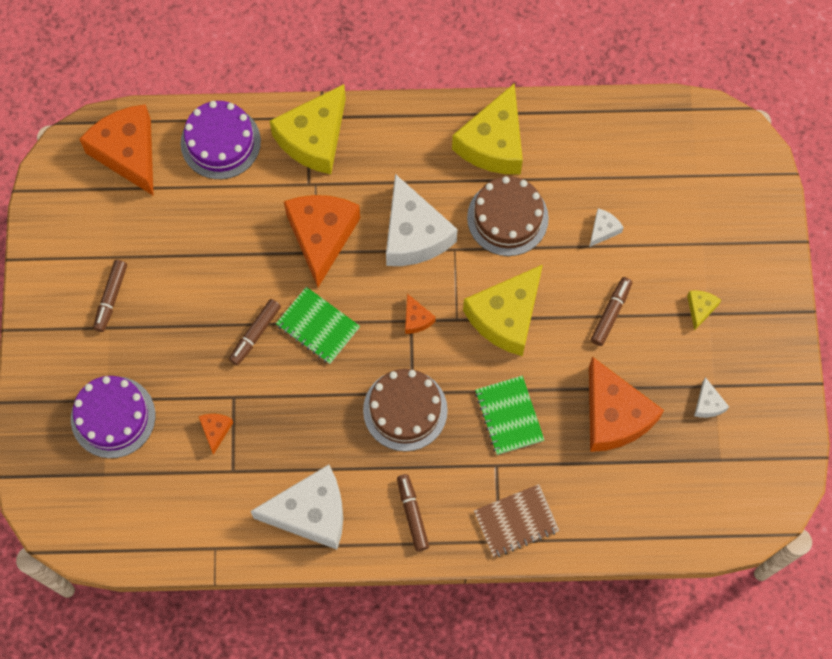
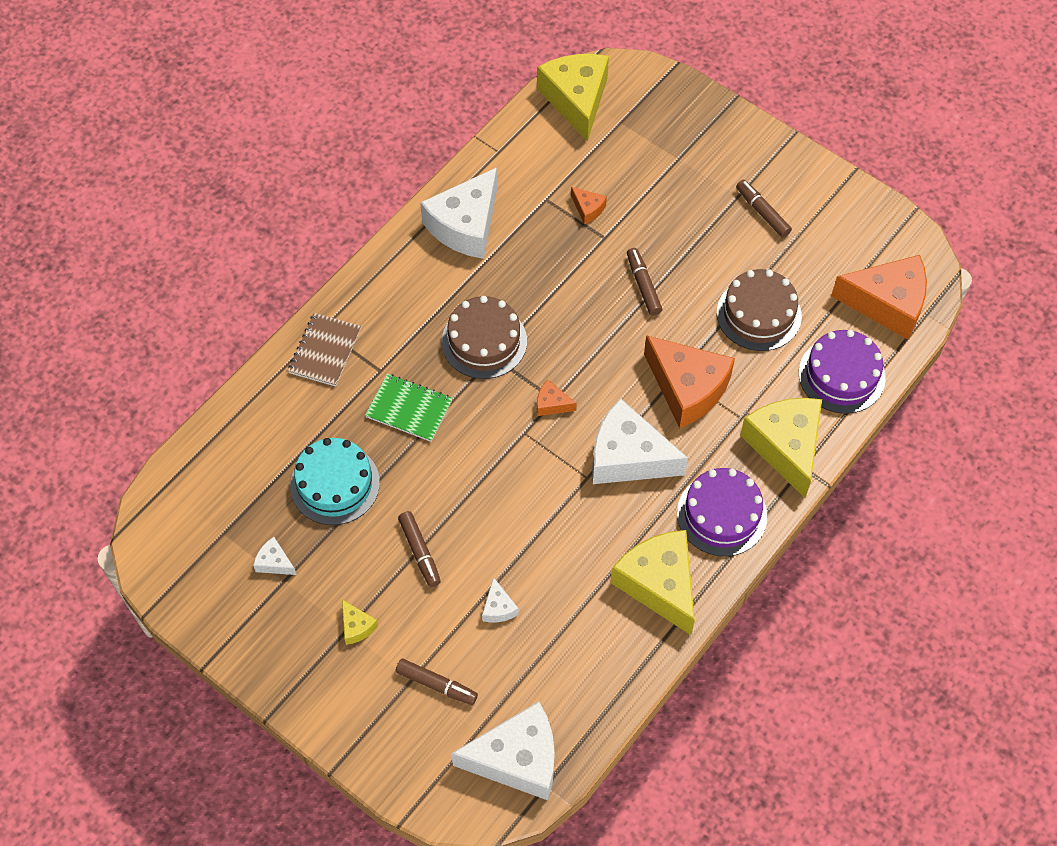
camera: 130 degrees right, 10 degrees down
purple cake [71,376,155,458] -> purple cake moved to [677,468,767,556]
green notebook [276,287,360,364] -> none
brown marker [397,474,429,551] -> brown marker moved to [396,658,478,705]
yellow cheese [463,265,543,356] -> yellow cheese moved to [537,54,609,142]
brown cake [467,176,549,256] -> brown cake moved to [717,269,802,351]
orange cheese [589,357,664,452] -> turquoise cake [290,438,380,525]
none -> white cheese [451,701,555,800]

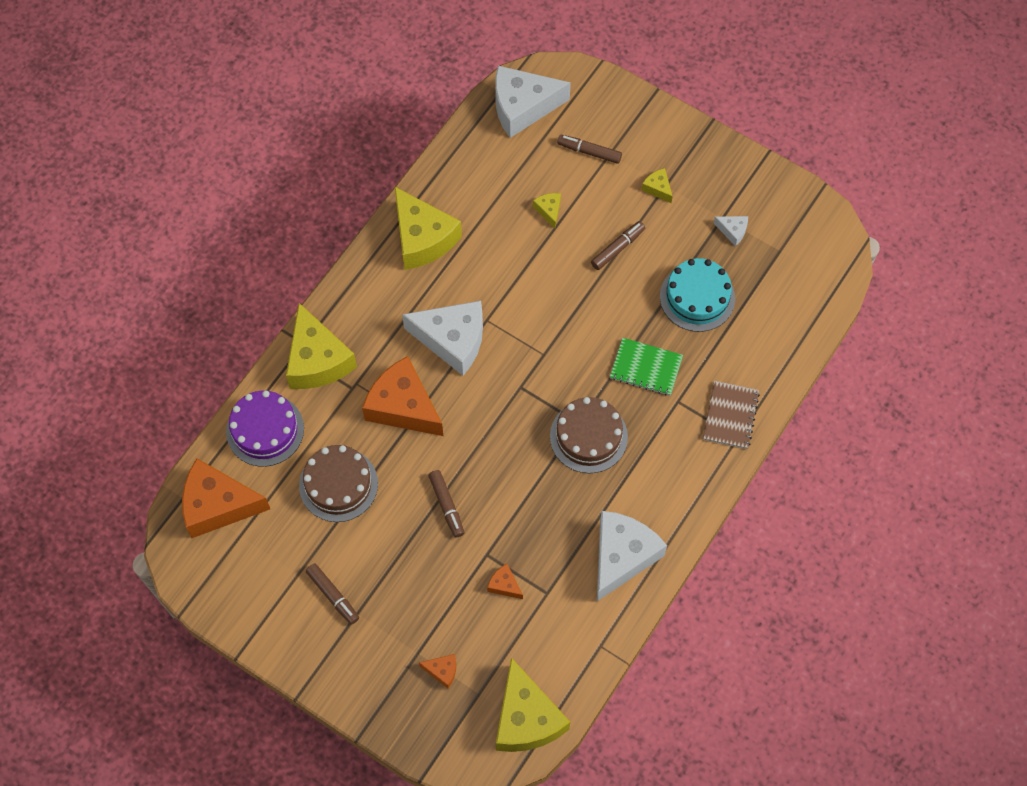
camera: 175 degrees right, 5 degrees up
brown marker [398,511,441,587] -> brown marker turned 75 degrees clockwise [591,221,645,270]
white cheese [482,577,519,622] -> yellow cheese [533,193,561,228]
orange cheese [537,379,577,416] -> orange cheese moved to [419,654,456,688]
purple cake [677,468,767,556] -> none

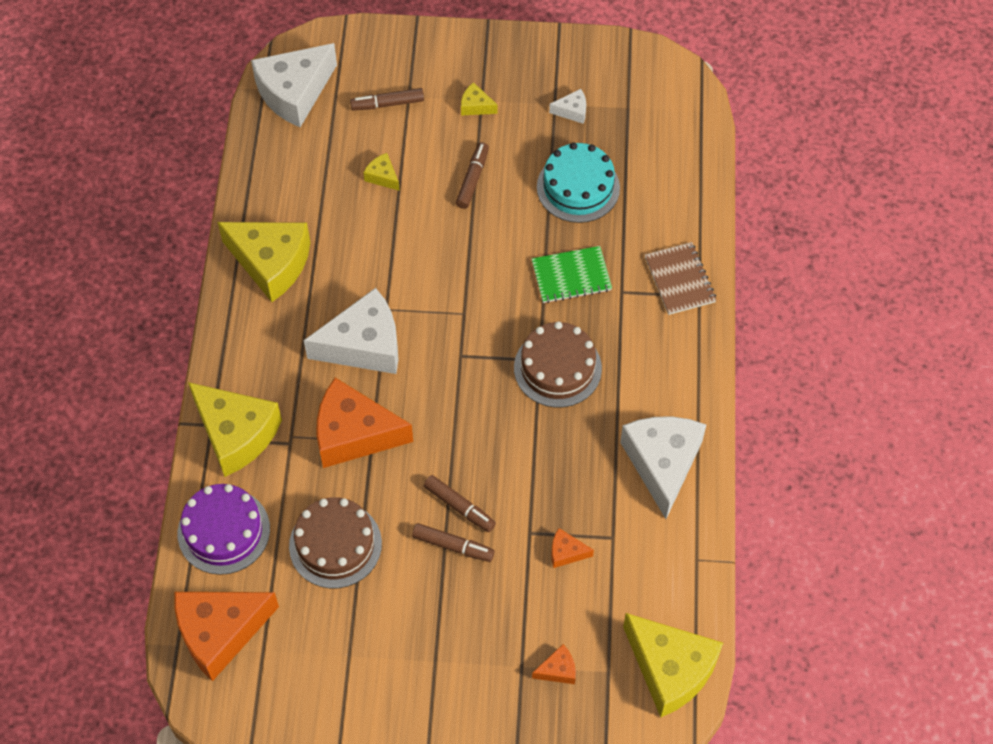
camera: 30 degrees left, 5 degrees down
brown marker [306,563,359,625] -> brown marker moved to [412,523,495,562]

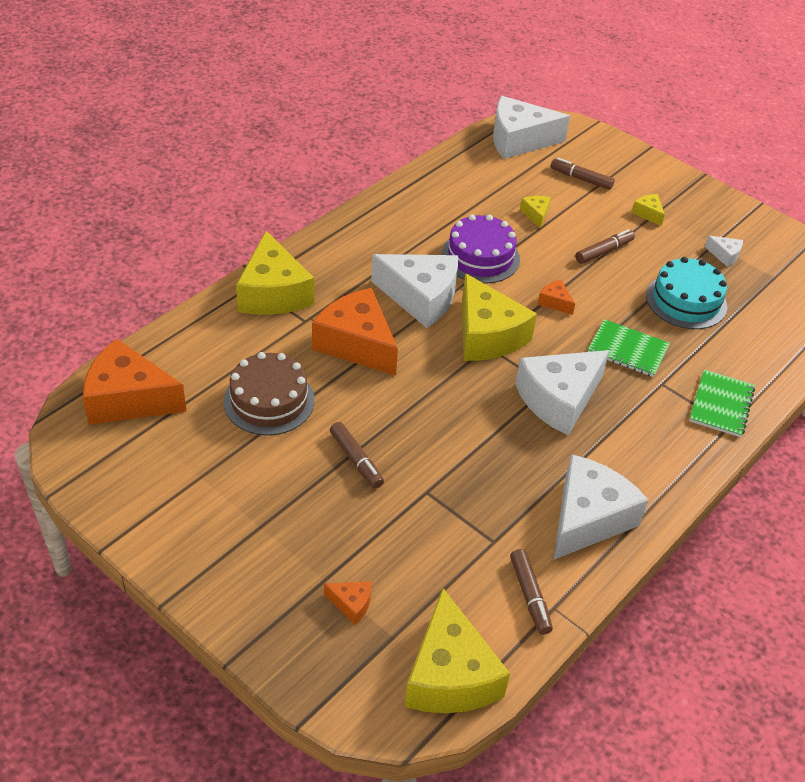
camera: 35 degrees right, 15 degrees down
purple cake [178,484,270,575] -> purple cake moved to [442,214,520,283]
yellow cheese [217,222,311,302] -> yellow cheese moved to [462,273,537,361]
brown marker [424,475,496,532] -> brown marker moved to [510,549,553,635]
brown cake [514,322,602,408] -> white cheese [515,350,610,435]
orange cheese [551,528,594,568] -> orange cheese moved to [537,280,575,315]
brown notebook [645,242,716,315] -> green notebook [689,370,755,437]

